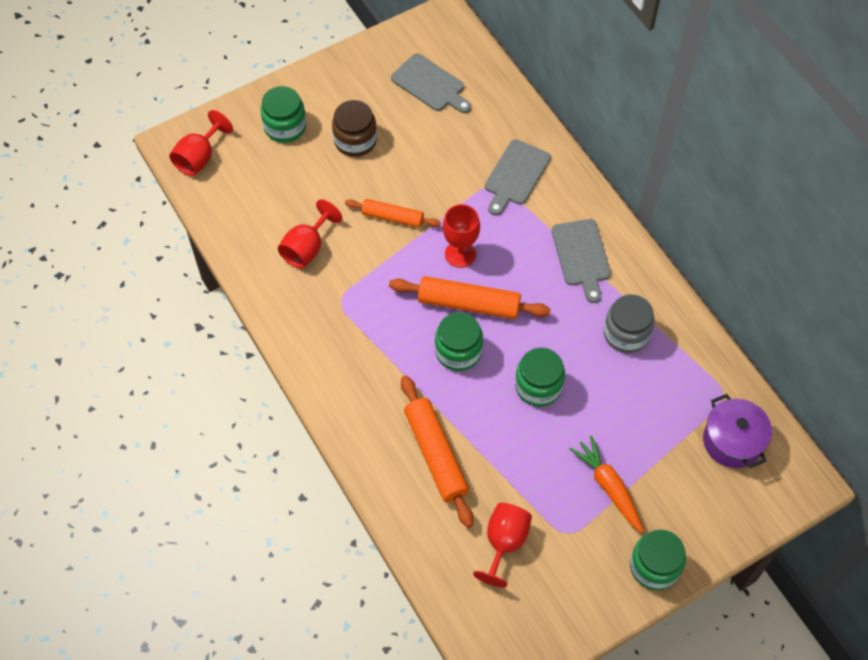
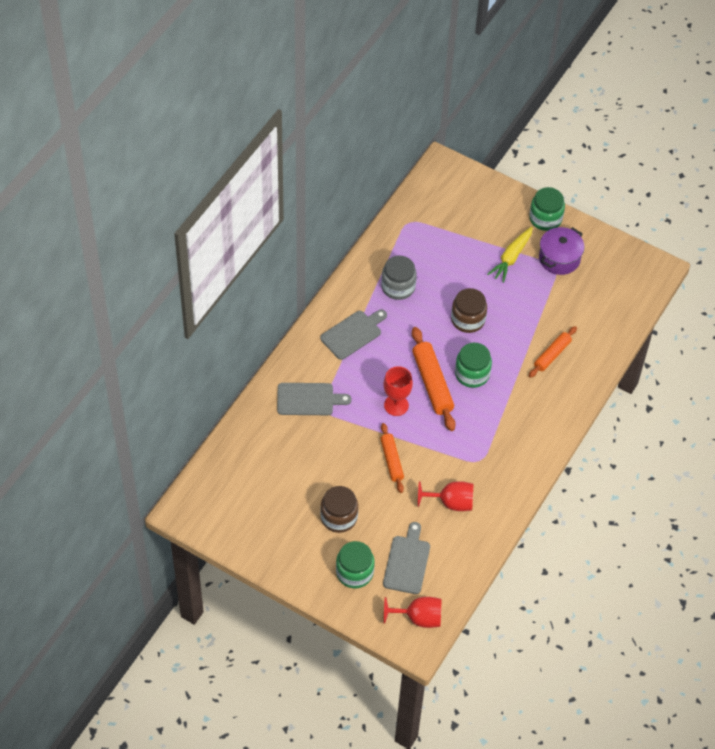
camera: 120 degrees left, 5 degrees down
grey cutting board [391,53,471,113] -> grey cutting board moved to [383,522,430,594]
orange rolling pin [401,375,474,528] -> orange rolling pin [529,326,577,378], size x0.63
red goblet [473,503,532,587] -> none
green jar [515,347,565,407] -> brown jar [451,288,487,333]
orange carrot [569,436,644,533] -> yellow carrot [487,227,533,283]
purple pot [703,394,772,468] -> purple pot moved to [539,227,585,275]

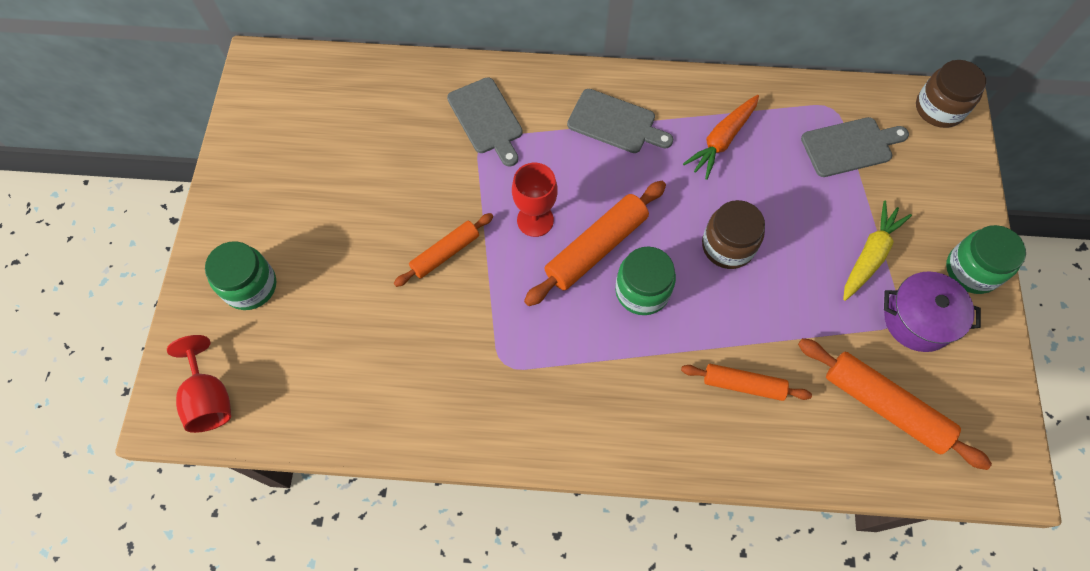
camera: 65 degrees right, 10 degrees up
brown jar [320,486,358,533] -> brown jar moved to [916,60,987,128]
grey jar [381,256,417,300] -> orange carrot [683,95,759,180]
grey cutting board [383,522,430,594] -> grey cutting board moved to [801,117,909,177]
red goblet [418,481,474,511] -> none
yellow carrot [487,227,533,283] -> yellow carrot turned 120 degrees clockwise [843,201,912,301]
none -> orange rolling pin [798,338,992,470]

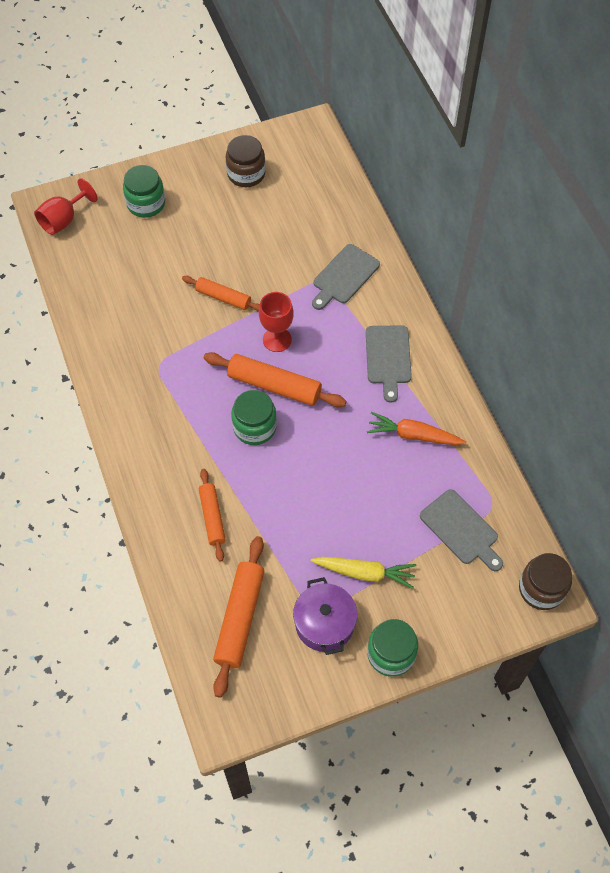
camera: 65 degrees right, 5 degrees down
brown jar [702,200,765,269] -> brown jar moved to [226,135,266,187]

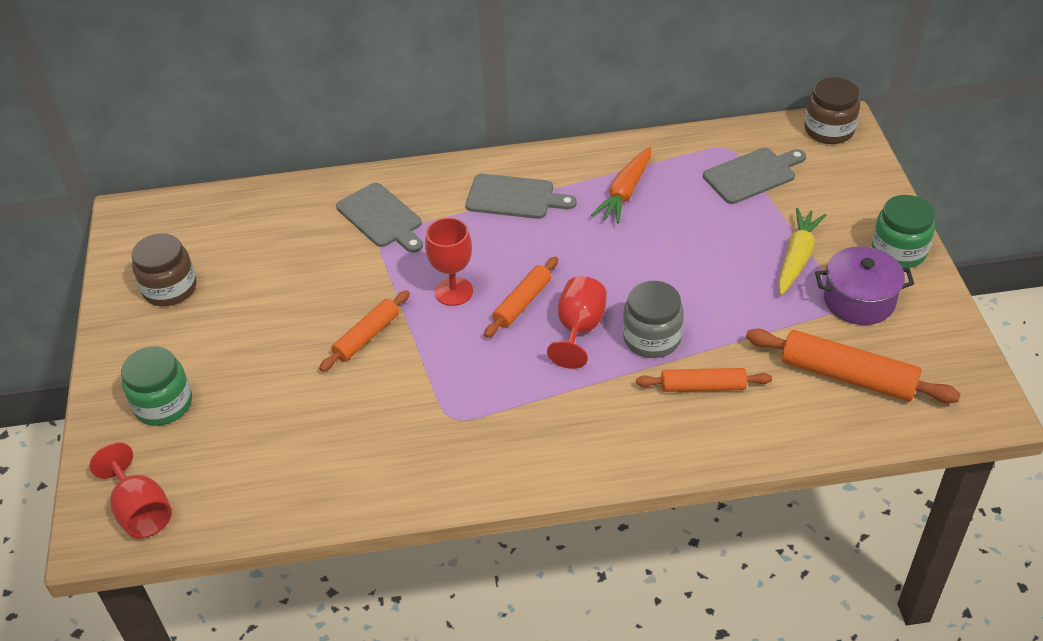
camera: 75 degrees left, 15 degrees down
orange rolling pin [204,352,346,407] -> orange rolling pin [484,256,558,338], size x0.63
green jar [231,390,277,445] -> red goblet [547,276,607,369]
none -> grey jar [623,281,684,358]

